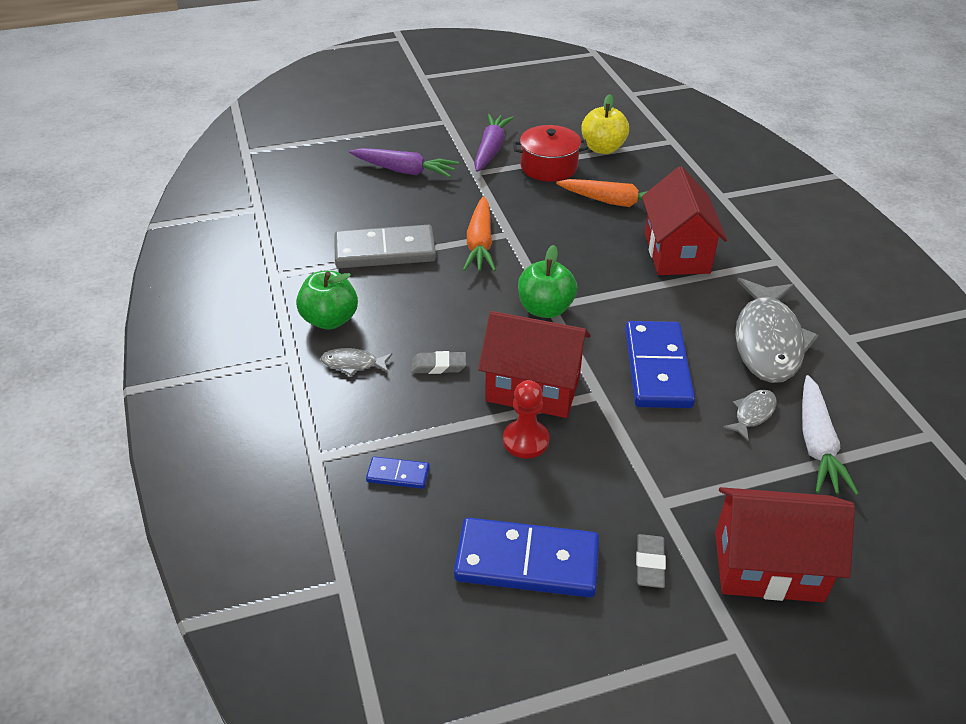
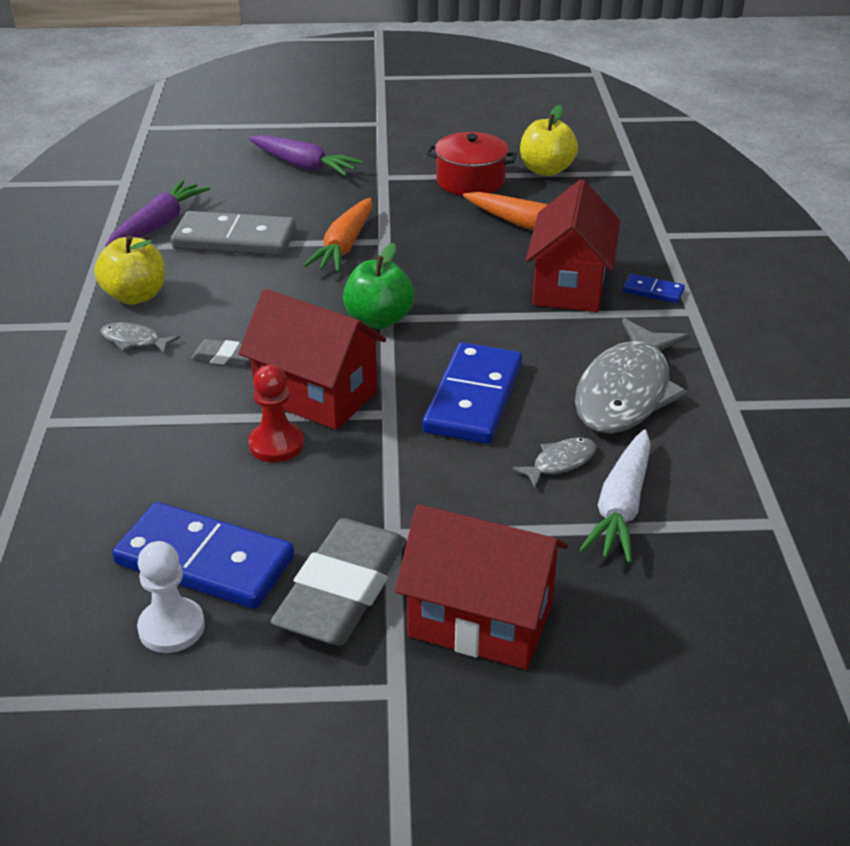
camera: 15 degrees right, 5 degrees down
green apple [296,271,358,330] -> yellow apple [94,235,165,305]
blue domino [366,457,430,489] -> blue domino moved to [623,274,685,303]
purple carrot [474,114,514,172] -> purple carrot moved to [105,180,210,246]
grey eraser [636,534,666,588] -> grey eraser [271,518,406,646], size x2.17
none -> white pawn [137,541,205,653]

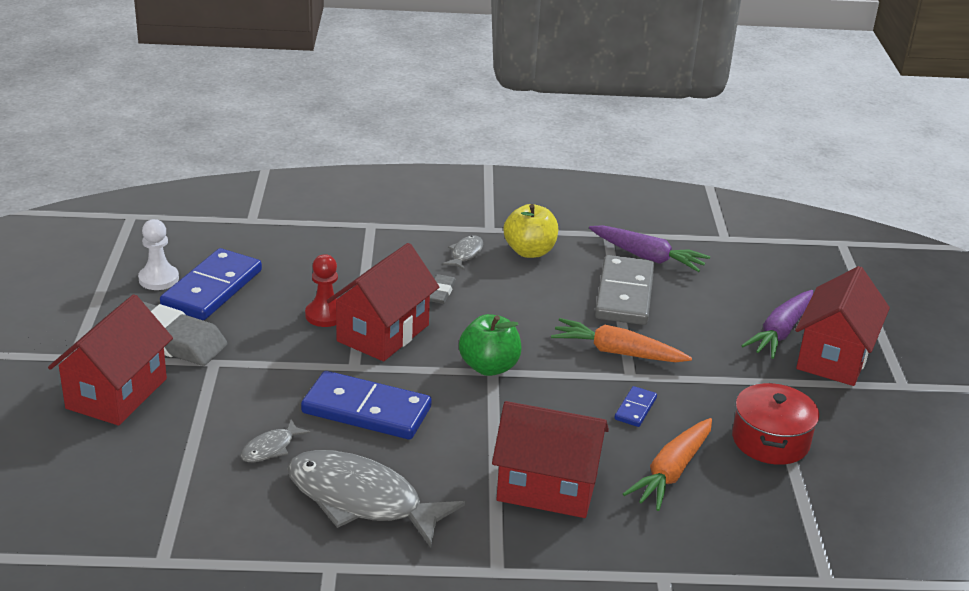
camera: 90 degrees right, 5 degrees down
grey fish [512,437,596,488] -> grey fish turned 75 degrees clockwise [241,419,311,462]
yellow apple [520,105,578,176] -> none
white carrot [579,429,651,563] -> none
blue domino [623,274,685,303] -> blue domino moved to [615,386,657,427]
none -> red house [795,266,890,386]

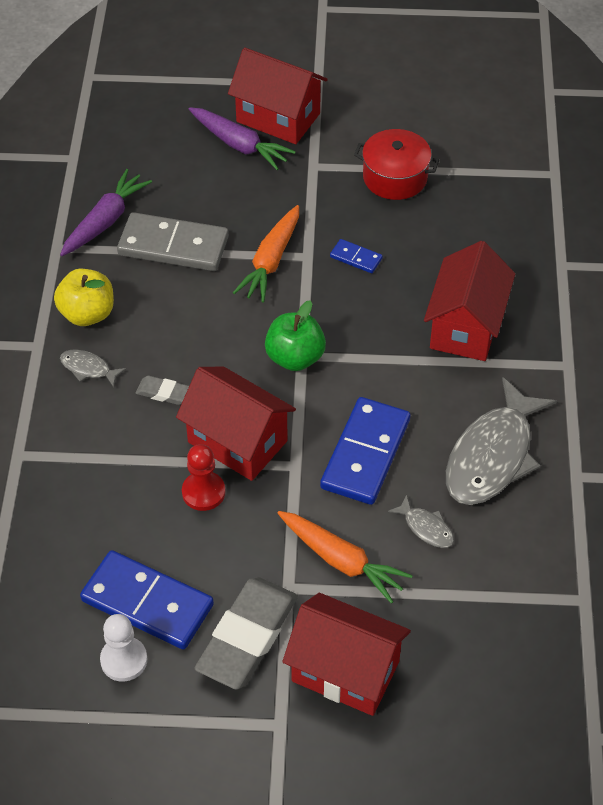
camera: 85 degrees left, 20 degrees up
orange carrot [623,418,712,511] -> orange carrot moved to [277,511,413,604]

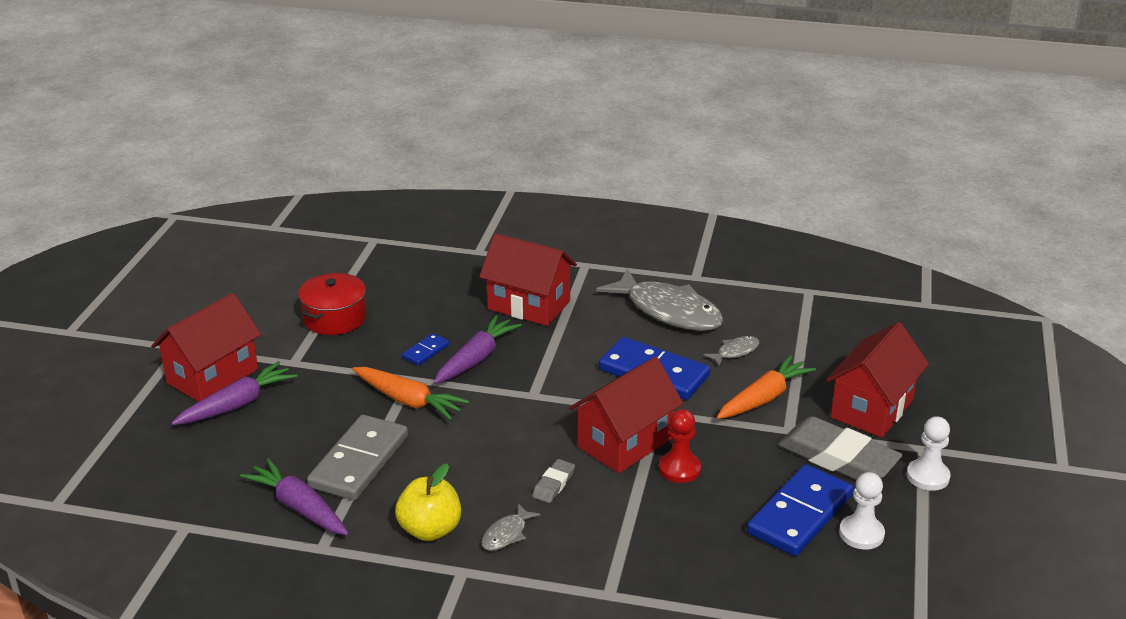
camera: 80 degrees left, 20 degrees down
green apple [265,300,326,371] -> none
none -> purple carrot [433,315,522,384]
none -> white pawn [907,416,951,491]

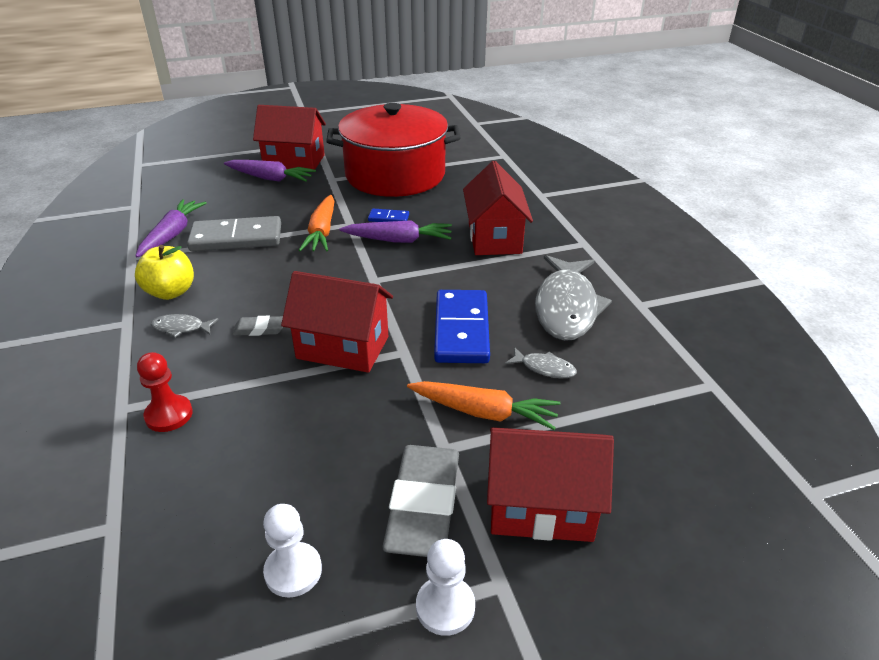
camera: 60 degrees right, 5 degrees up
red pot [298,273,366,335] -> red pot [326,103,461,197], size x2.03
red pawn [659,409,701,483] -> red pawn moved to [137,352,193,432]
blue domino [747,464,853,556] -> none

